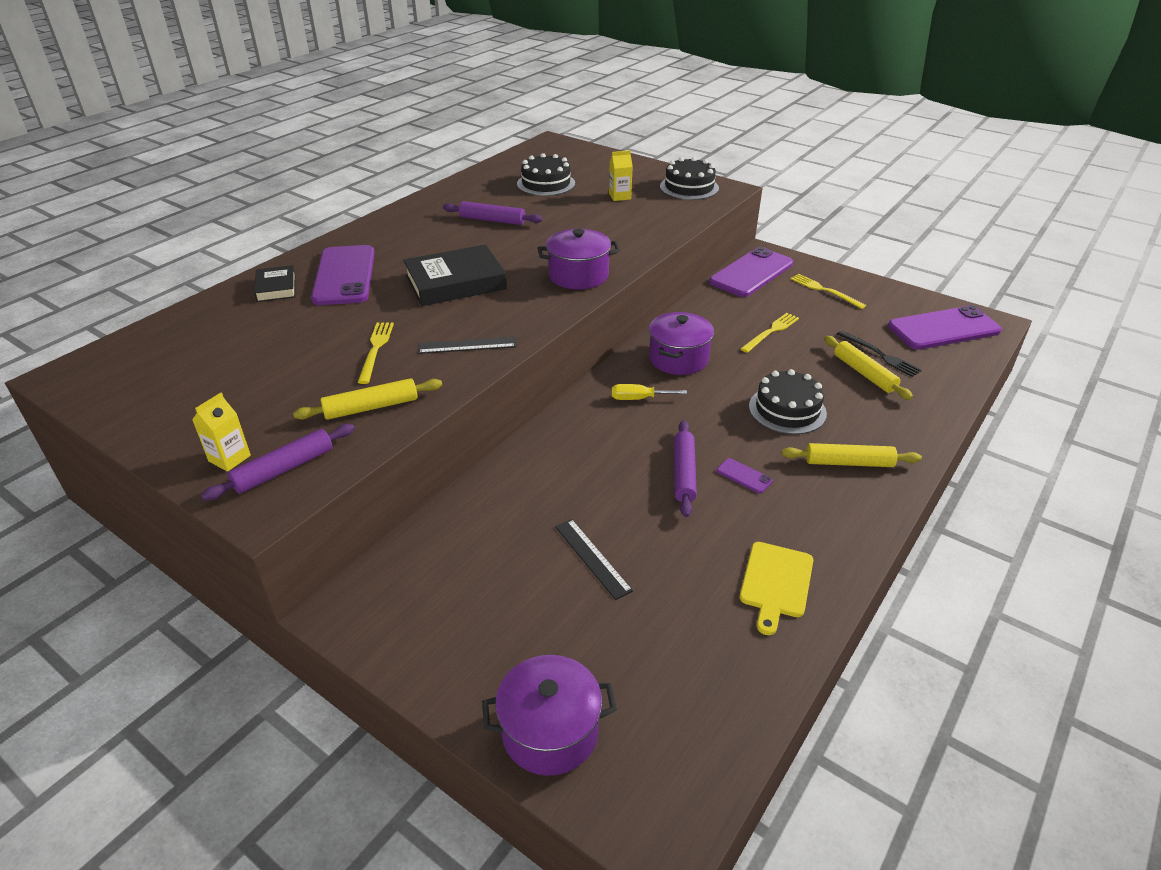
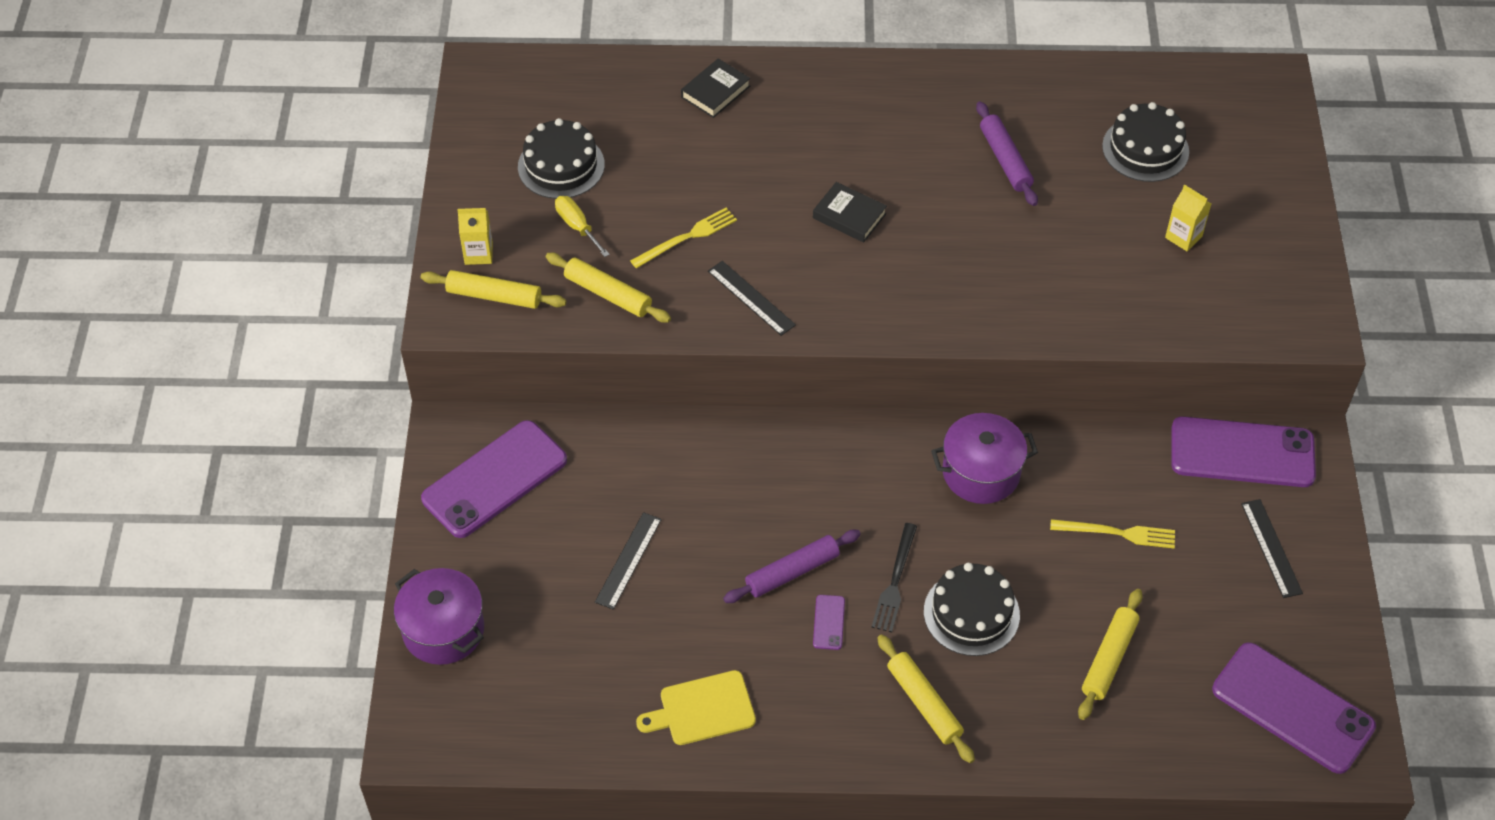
camera: 55 degrees right, 15 degrees up
purple rolling pin [201,424,355,501] -> yellow rolling pin [421,270,566,309]
purple phone [311,245,375,305] -> purple phone moved to [421,420,567,538]
black book [403,244,507,306] -> black book [813,182,887,243], size x0.56
purple pot [537,229,620,290] -> none
yellow screwdriver [612,384,687,400] -> yellow screwdriver moved to [555,196,610,257]
black cake [660,157,719,200] -> black cake moved to [518,118,605,199]
yellow fork [791,274,866,309] -> black ruler [1241,499,1303,598]
black fork [837,331,922,377] -> black fork moved to [871,523,917,632]

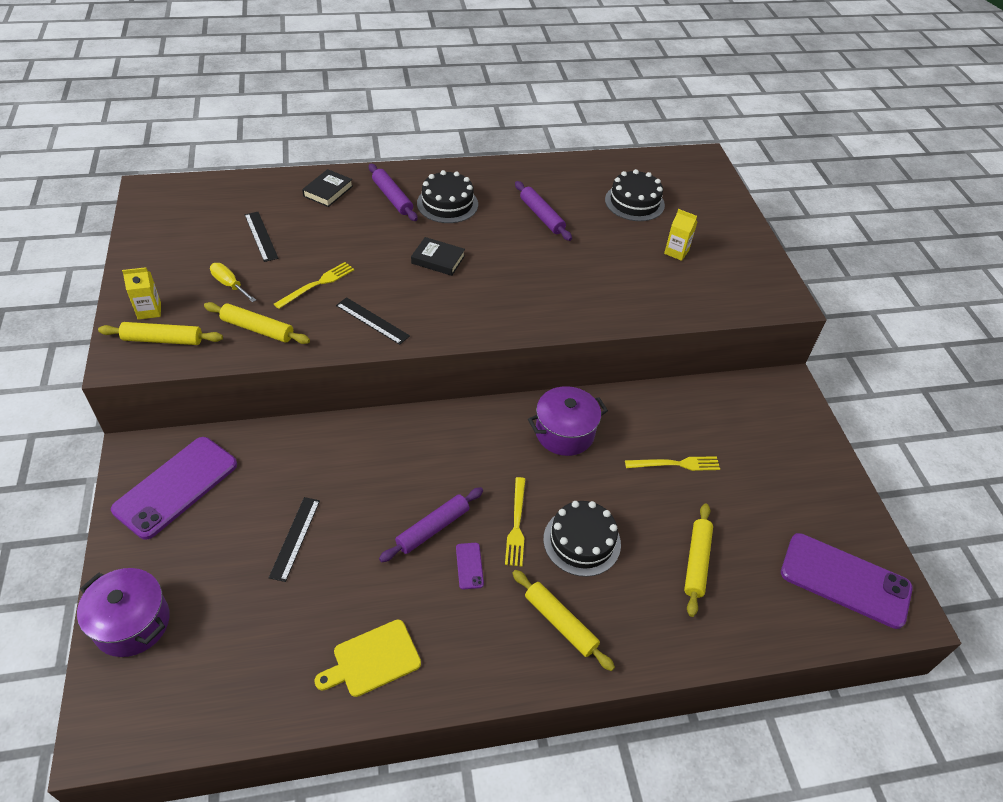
camera: 15 degrees left, 5 degrees down
black cake [518,118,605,199] -> black cake moved to [417,170,478,223]
black fork [871,523,917,632] -> yellow fork [505,477,525,567]
purple phone [1171,416,1316,487] -> none
black ruler [1241,499,1303,598] -> black ruler moved to [245,212,278,262]
none -> purple rolling pin [369,164,418,221]

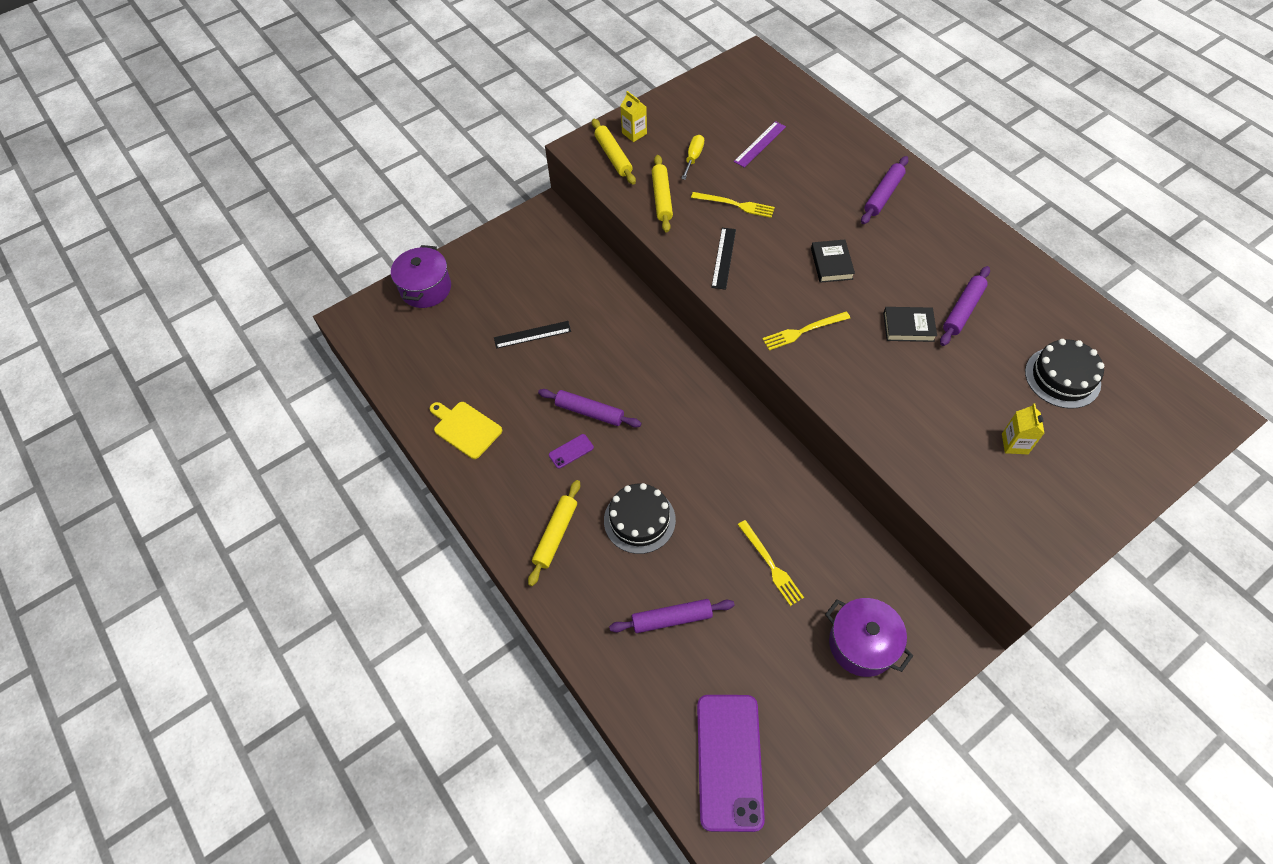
camera: 70 degrees right, 10 degrees up
purple phone [111,437,237,540] -> none
black ruler [245,212,278,262] -> purple ruler [734,121,786,168]
black book [302,169,353,207] -> black book moved to [883,307,937,342]
black cake [417,170,478,223] -> none
yellow fork [505,477,525,567] -> yellow fork moved to [762,311,850,350]
purple pot [528,386,608,456] -> purple pot moved to [825,598,913,677]
yellow rolling pin [684,503,713,617] -> purple rolling pin [609,599,735,633]

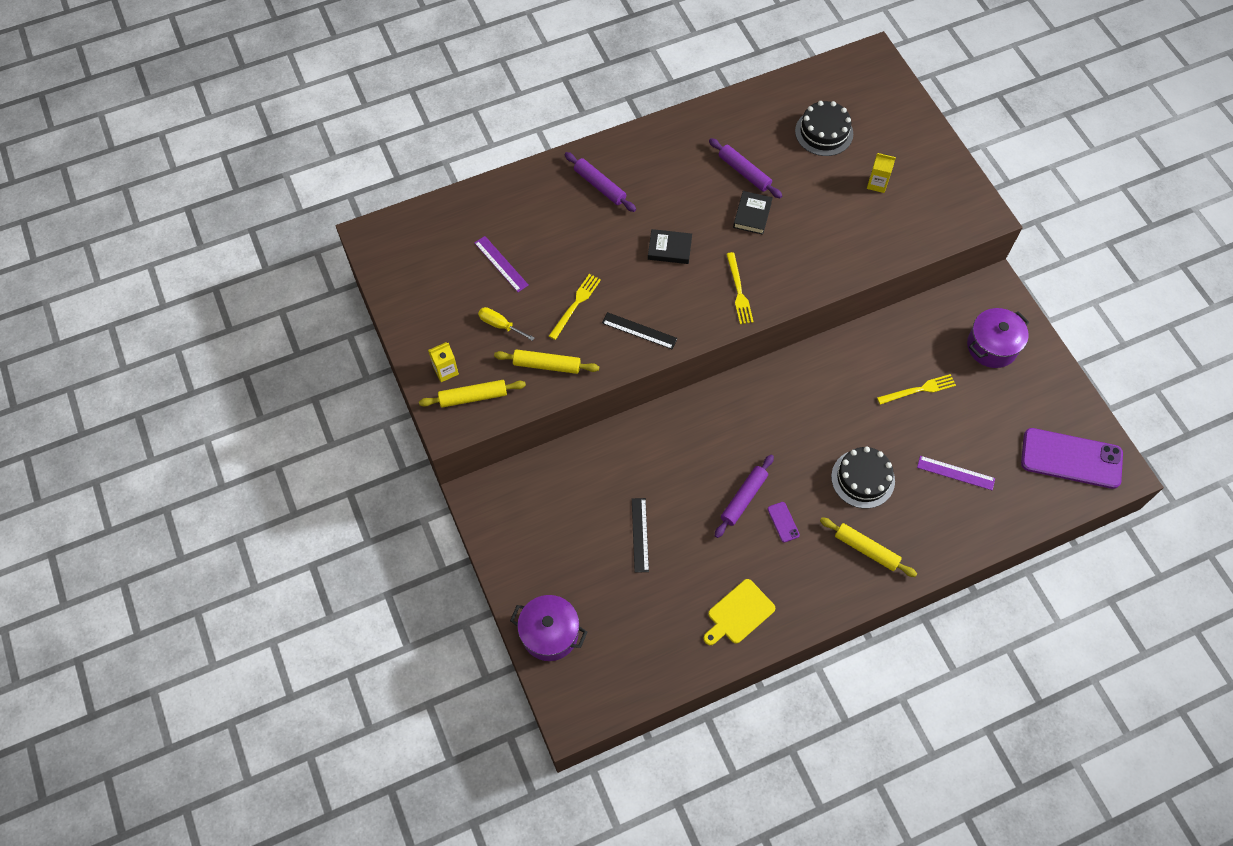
camera: 80 degrees left, 5 degrees up
purple rolling pin [609,599,735,633] -> purple ruler [917,456,995,490]

